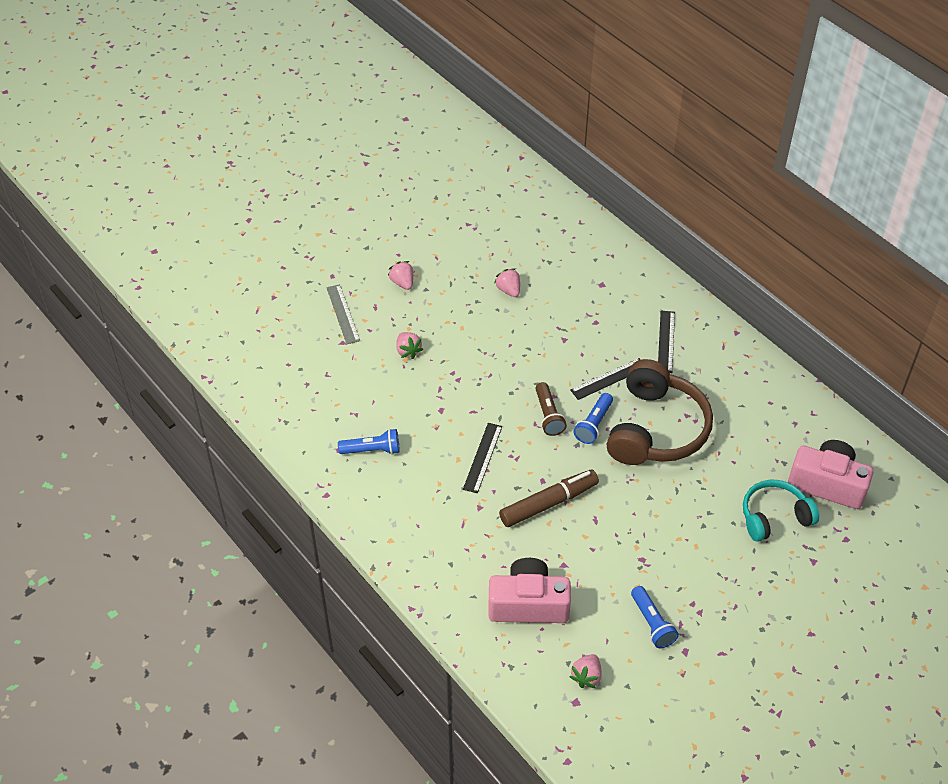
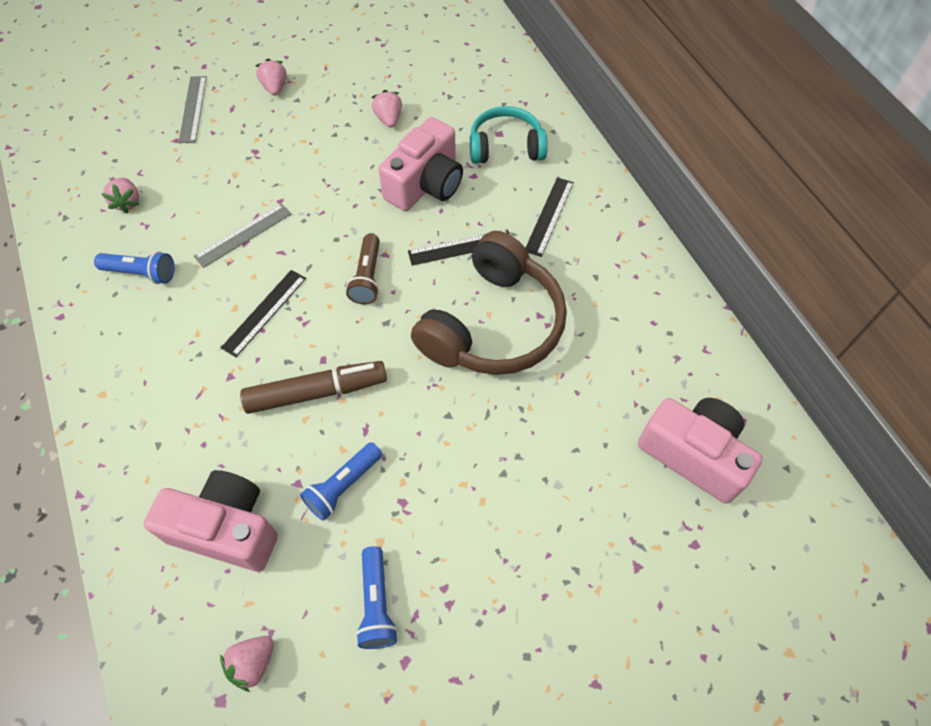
camera: 15 degrees right, 10 degrees up
pink strawberry [396,332,423,359] -> pink strawberry moved to [101,178,139,213]
blue flashlight [573,393,613,444] -> blue flashlight moved to [300,442,382,521]
turquoise headphones [743,480,819,542] -> turquoise headphones moved to [470,106,548,164]
none -> grey ruler [194,203,291,268]
none -> pink camera [378,117,463,211]

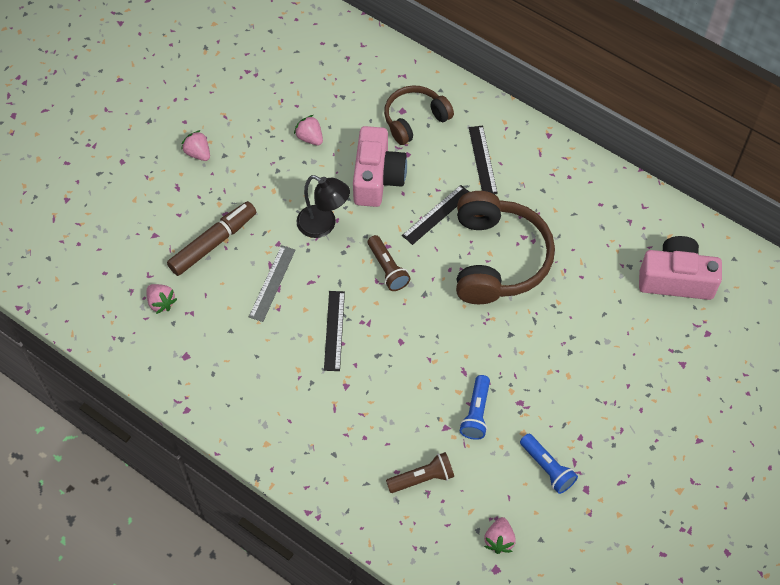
camera: 30 degrees left, 0 degrees up
blue flashlight [94,251,174,284] -> none
pink camera [143,470,278,572] -> brown flashlight [386,452,454,493]
grey ruler [179,76,207,143] -> none
brown marker [240,361,387,414] -> brown marker moved to [167,201,256,276]
turquoise headphones [470,106,548,164] -> brown headphones [384,85,454,145]
none -> black lamp [296,175,350,238]

